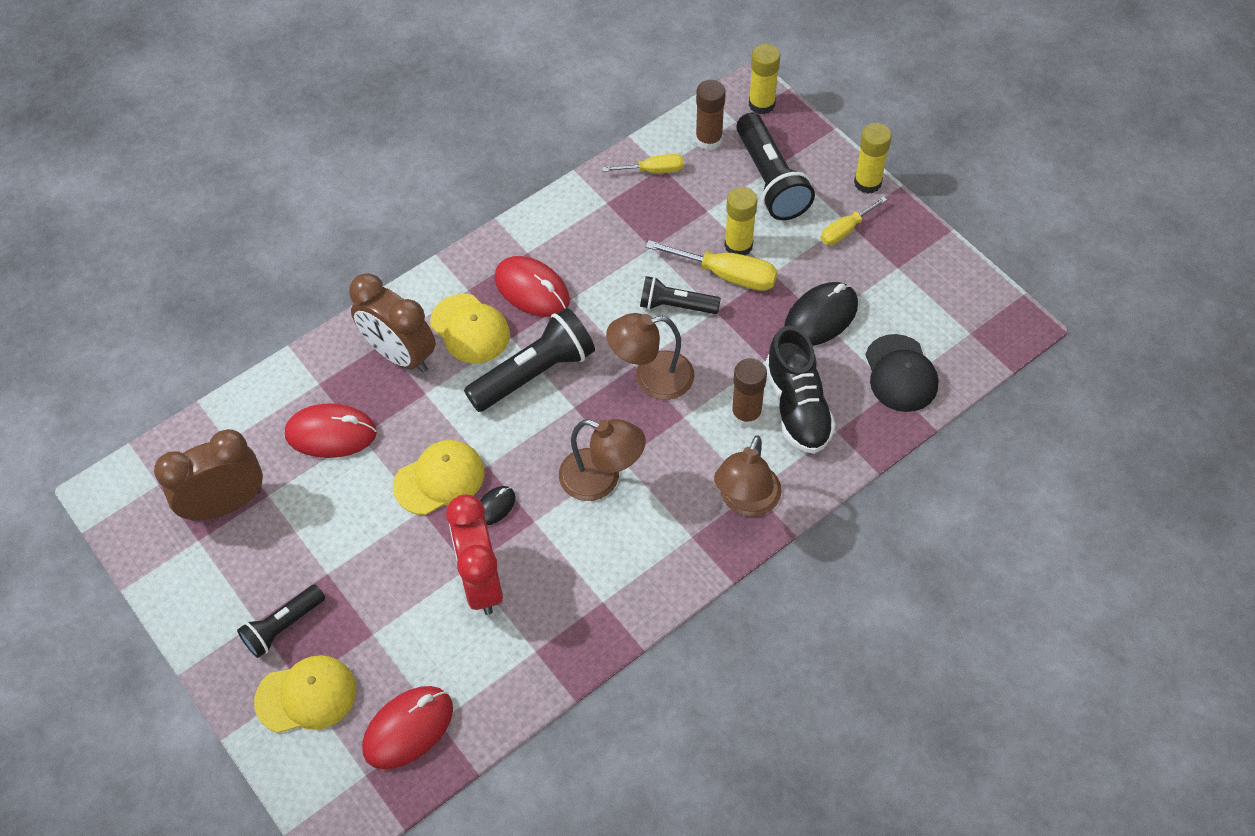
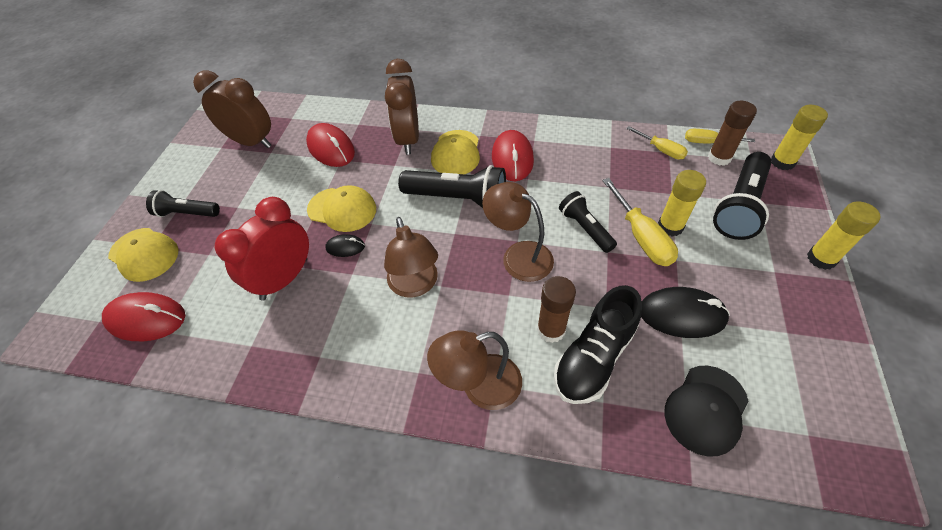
camera: 50 degrees right, 5 degrees down
yellow screwdriver [821,196,887,245] -> yellow screwdriver moved to [685,129,755,144]

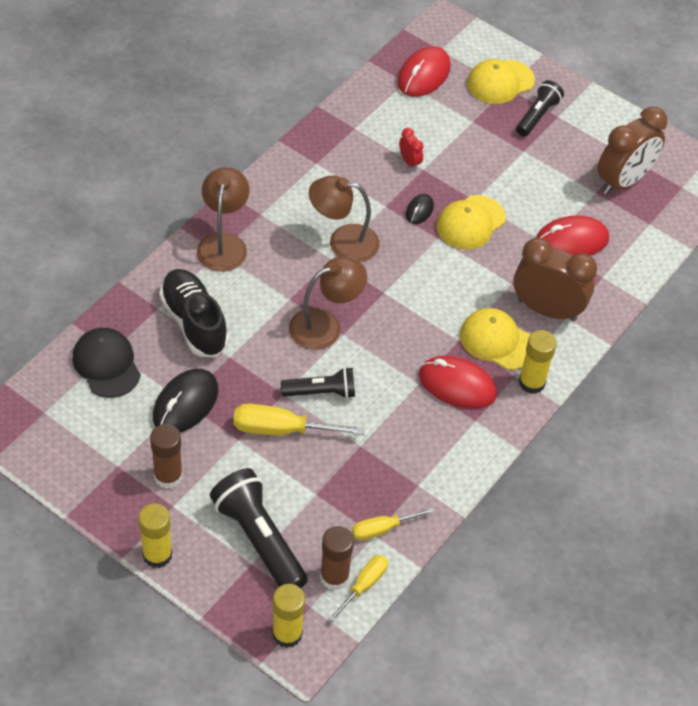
camera: 110 degrees right, 0 degrees up
red clock [215,197,309,301] -> red clock [399,128,423,170], size x0.44
black flashlight [398,165,506,208] -> none
brown glue stick [537,276,576,343] -> brown glue stick moved to [150,424,183,489]
yellow glue stick [658,170,706,237] -> yellow glue stick moved to [519,330,557,394]

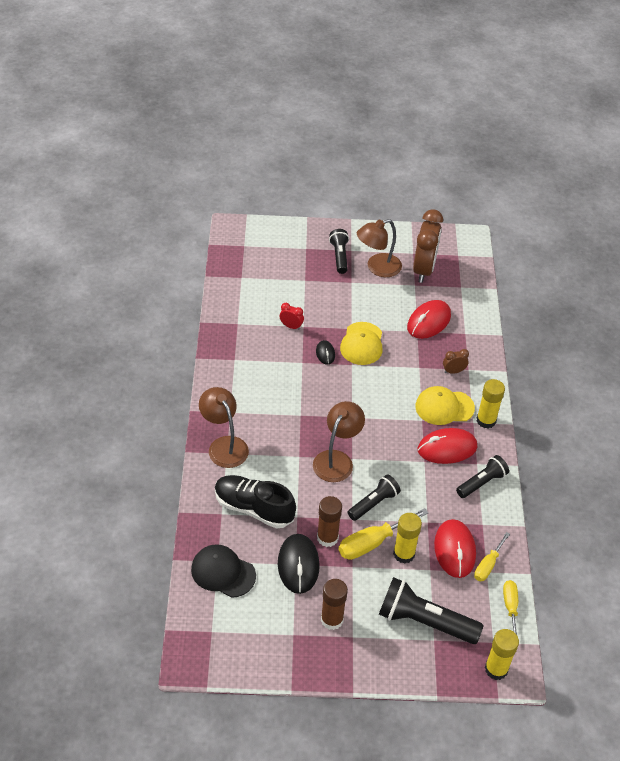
camera: 35 degrees left, 5 degrees down
yellow glue stick [138,503,172,568] -> yellow glue stick moved to [393,513,422,563]
brown lamp [309,176,379,262] -> brown lamp moved to [357,219,402,277]
brown glue stick [320,526,354,590] -> brown glue stick moved to [317,496,342,547]
red mouse [397,46,451,97] -> red mouse moved to [434,519,476,578]
yellow cap [467,59,535,104] -> none
brown clock [513,238,597,321] -> brown clock [443,349,469,374], size x0.44
none -> black flashlight [456,455,509,498]

